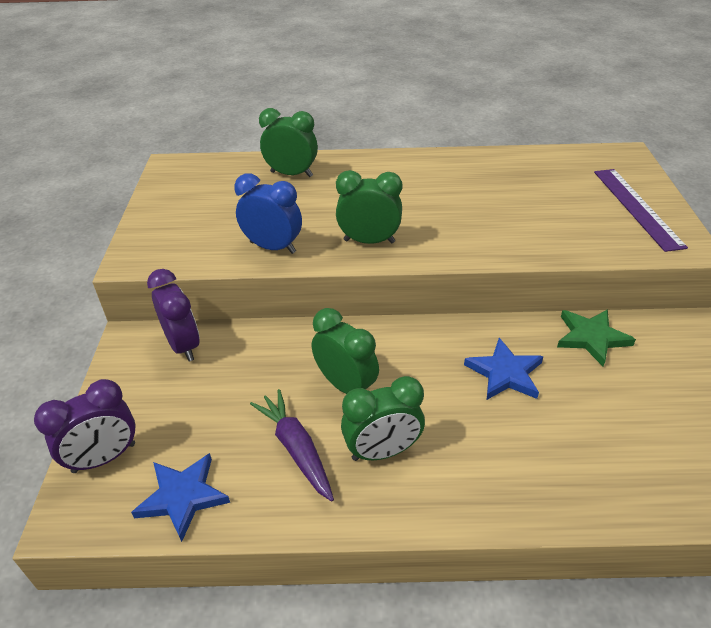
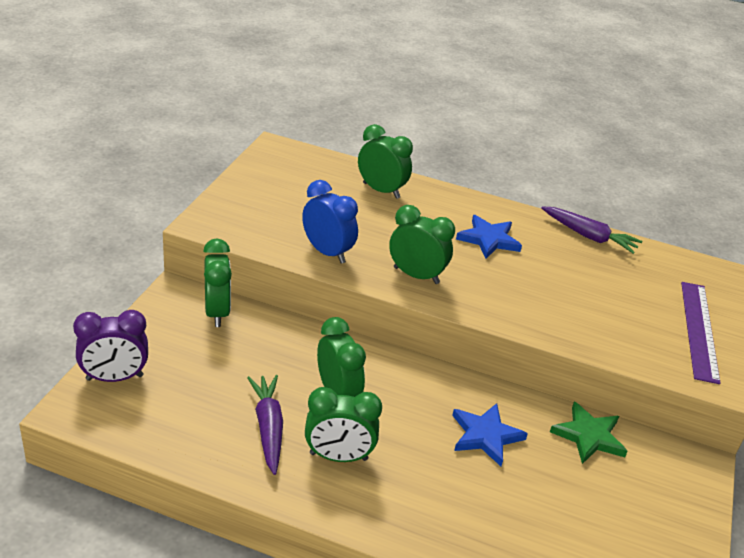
camera: 15 degrees right, 5 degrees down
blue star [131,453,230,542] -> blue star moved to [456,215,522,259]
purple clock [147,269,200,361] -> green clock [203,238,232,327]
none -> purple carrot [541,207,642,254]

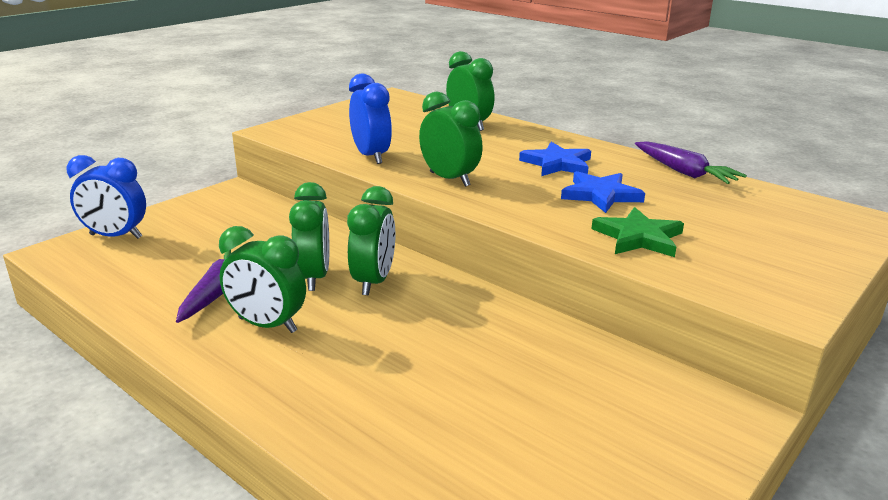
camera: 25 degrees right, 10 degrees down
purple clock [73,310,148,382] -> blue clock [66,155,146,239]
green clock [203,238,232,327] -> green clock moved to [347,186,395,295]
blue star [452,403,528,466] -> blue star moved to [561,171,645,213]
green star [550,401,627,464] -> green star moved to [591,207,684,257]
purple ruler [681,282,721,384] -> none

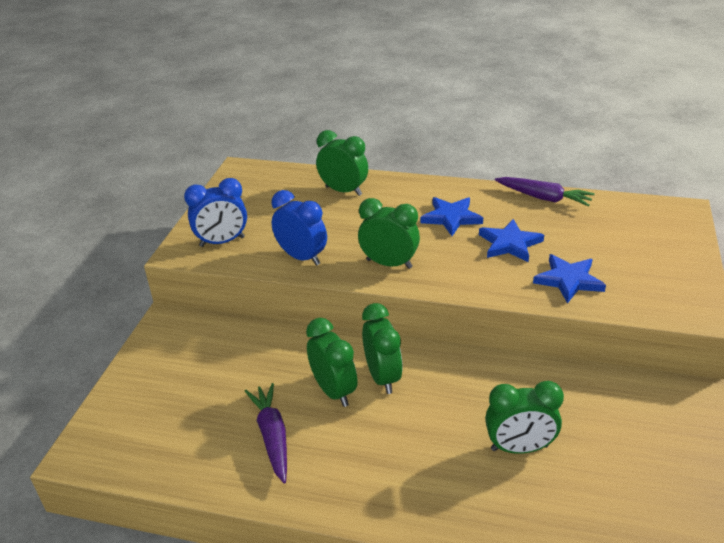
camera: 25 degrees left, 10 degrees up
blue clock [66,155,146,239] -> blue clock moved to [184,178,247,247]
green clock [219,226,306,333] -> green clock moved to [485,381,564,454]
green star [591,207,684,257] -> blue star [533,254,606,304]

